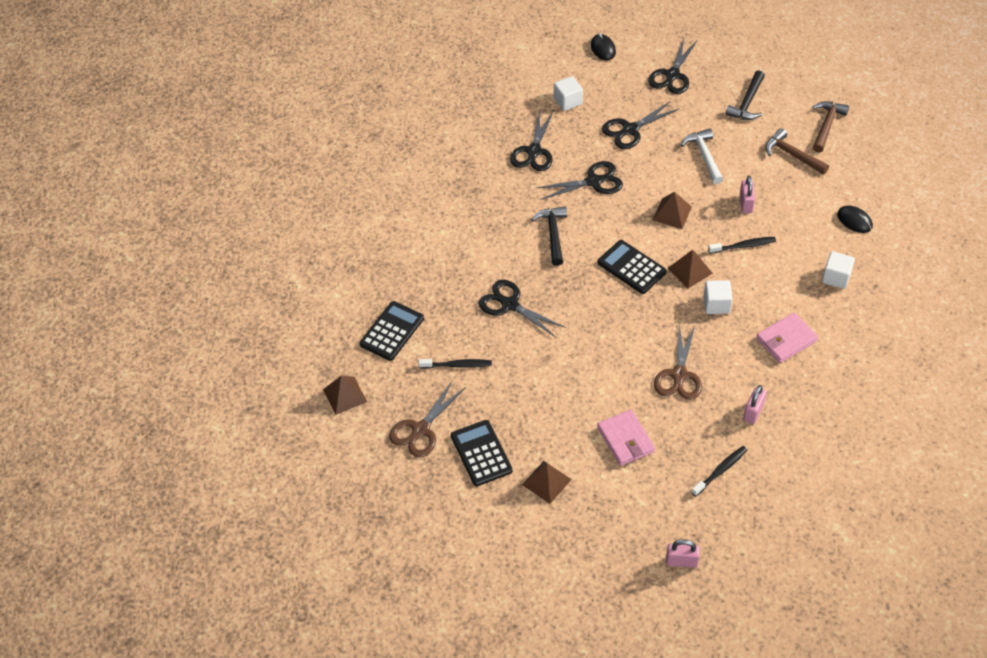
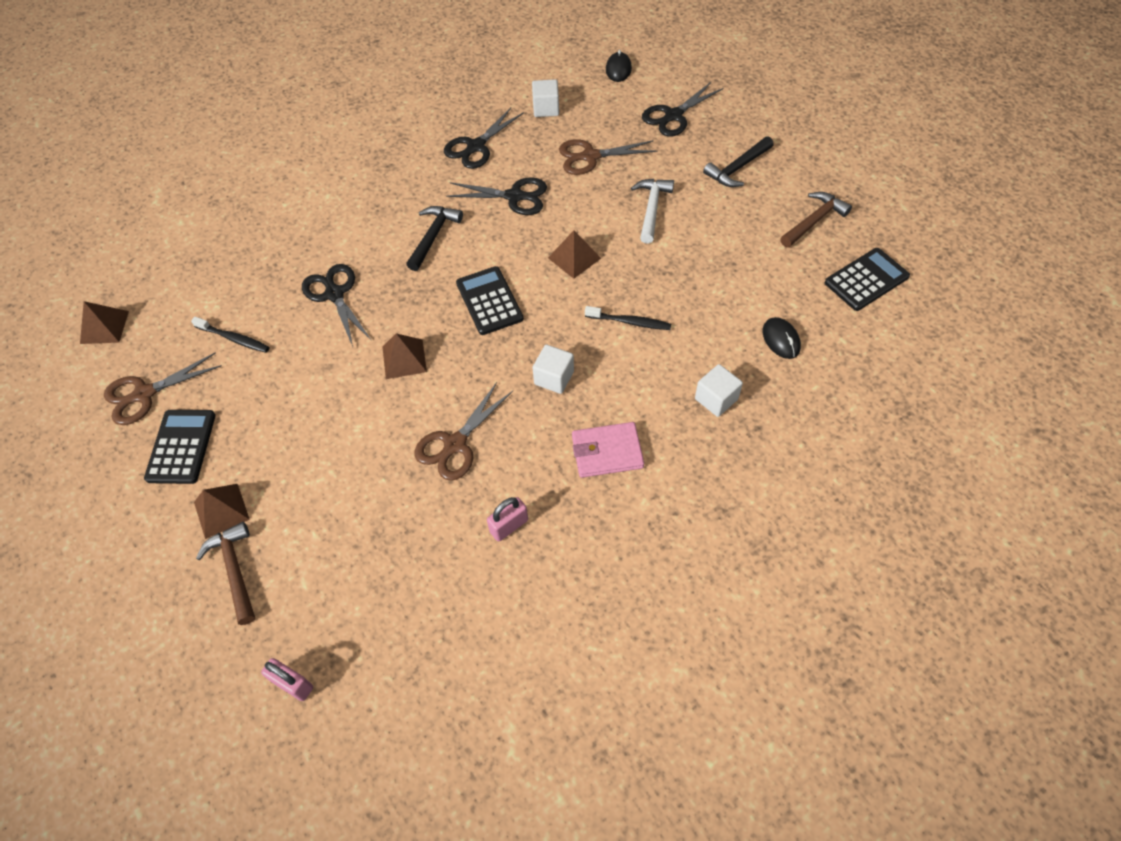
camera: 25 degrees right, 5 degrees up
black calculator [360,301,424,361] -> black calculator moved to [825,248,910,311]
pink wallet [597,410,655,466] -> none
black scissors [602,101,679,149] -> brown scissors [559,139,657,175]
brown pyramid [667,250,713,288] -> brown pyramid moved to [382,333,427,379]
black toothbrush [691,446,747,497] -> none
pink padlock [740,176,755,213] -> none
brown hammer [765,128,829,175] -> brown hammer moved to [196,522,255,625]

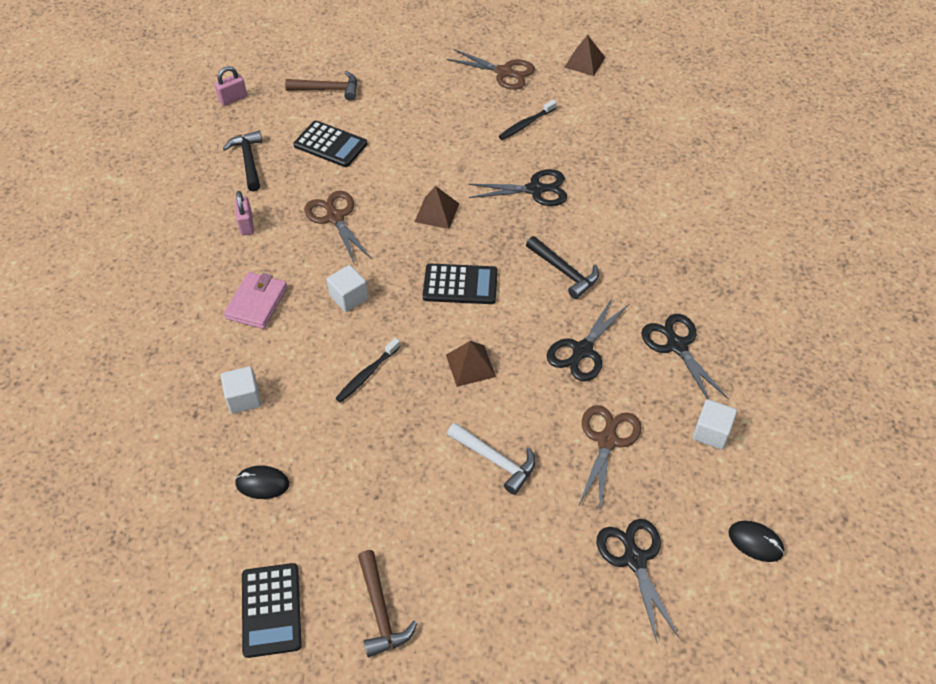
camera: 115 degrees right, 5 degrees down
brown scissors [104,352,222,425] -> brown scissors turned 120 degrees clockwise [447,49,535,90]
black calculator [144,410,216,484] -> black calculator moved to [293,120,367,167]
brown pyramid [194,484,250,539] -> none
black hammer [703,136,774,187] -> black hammer moved to [223,131,262,192]

